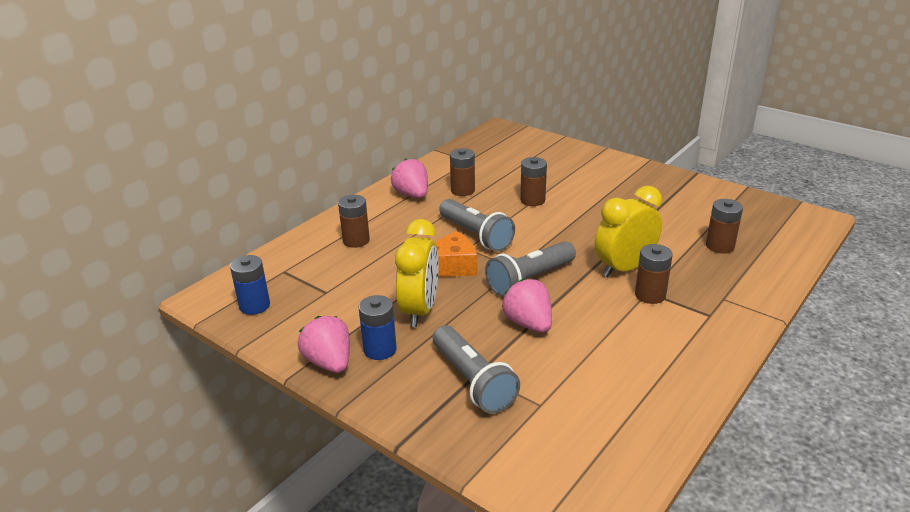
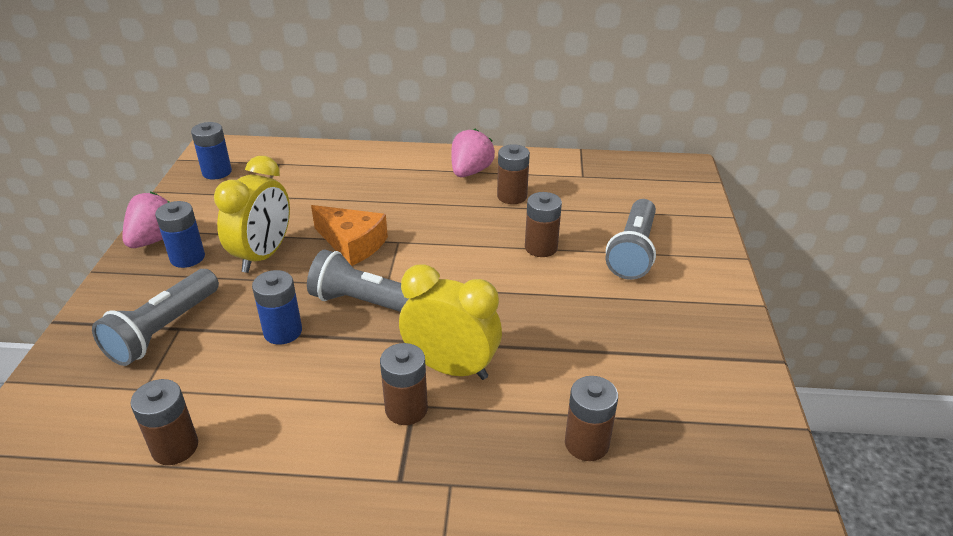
camera: 55 degrees right, 5 degrees up
brown battery [338,195,370,248] -> brown battery moved to [130,379,198,465]
yellow clock [395,219,439,327] -> yellow clock turned 45 degrees counterclockwise [214,156,290,273]
grey flashlight [439,199,515,252] -> grey flashlight moved to [606,199,656,280]
pink strawberry [502,279,552,333] -> blue battery [252,270,302,345]

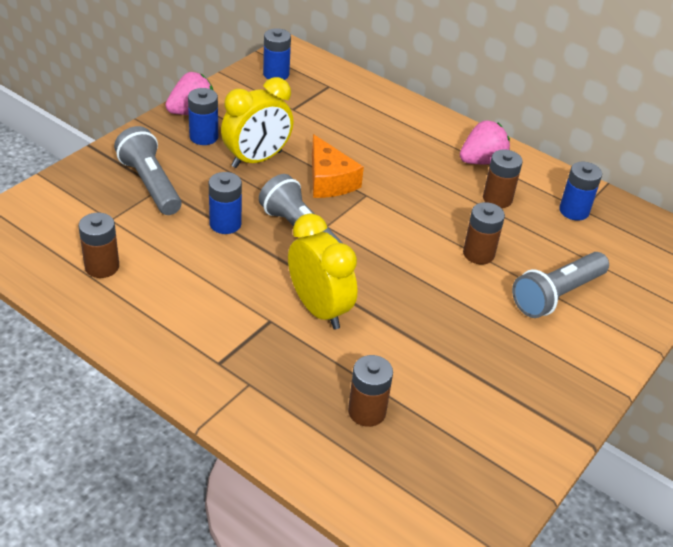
camera: 30 degrees right, 5 degrees up
grey flashlight [92,269,219,366] -> grey flashlight turned 90 degrees clockwise [114,126,182,215]
brown battery [380,343,428,425] -> none
none -> blue battery [559,162,602,221]

